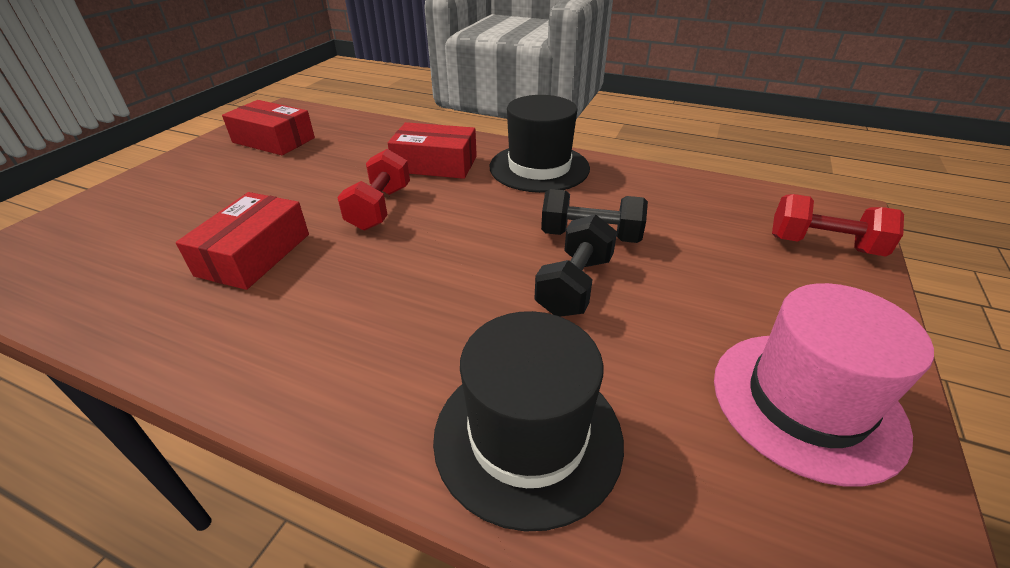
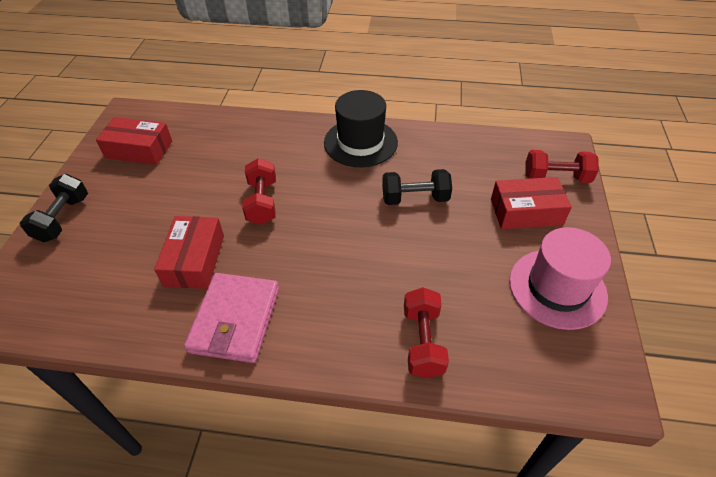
camera: 15 degrees left, 10 degrees up
red box [388,122,477,179] -> red box moved to [491,177,572,229]
black hat [433,311,624,532] -> red dumbbell [404,287,449,378]
black dumbbell [534,214,617,317] -> black dumbbell moved to [20,174,88,242]
none -> pink wallet [184,273,279,363]

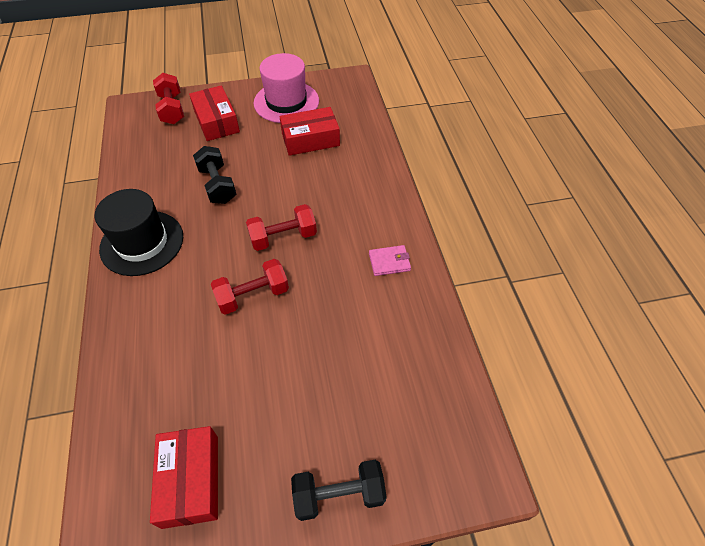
camera: 110 degrees left, 5 degrees up
red box [154,216,224,289] -> red box moved to [280,107,340,156]
pink wallet [184,273,279,363] -> pink wallet [369,245,411,276], size x0.50
red dumbbell [404,287,449,378] -> red dumbbell moved to [246,204,317,251]

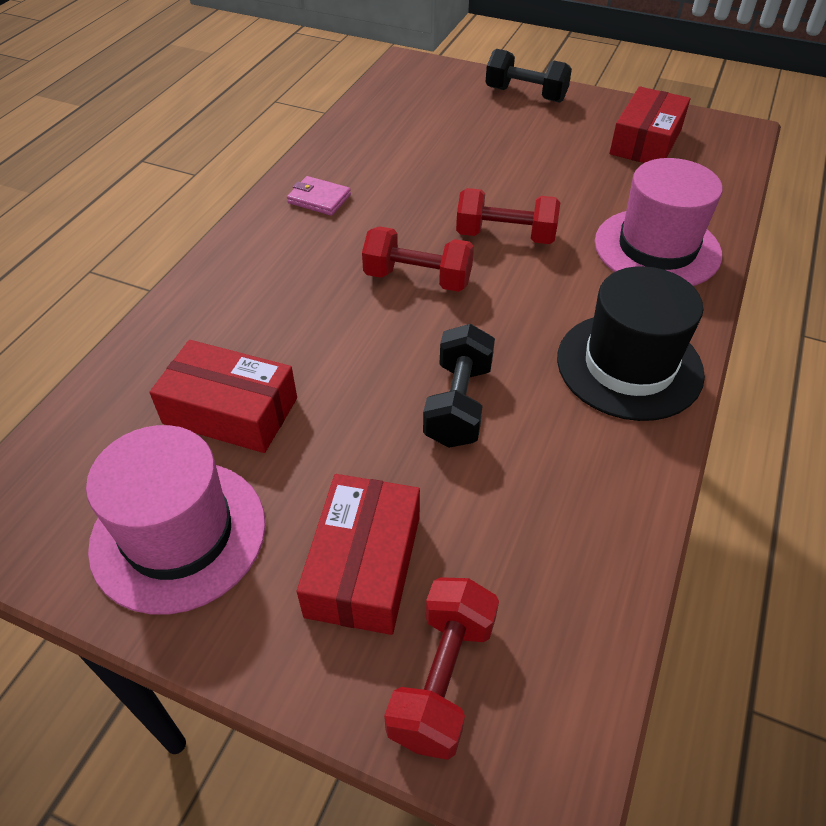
camera: 145 degrees left, 5 degrees down
none -> pink hat [595,158,723,286]

